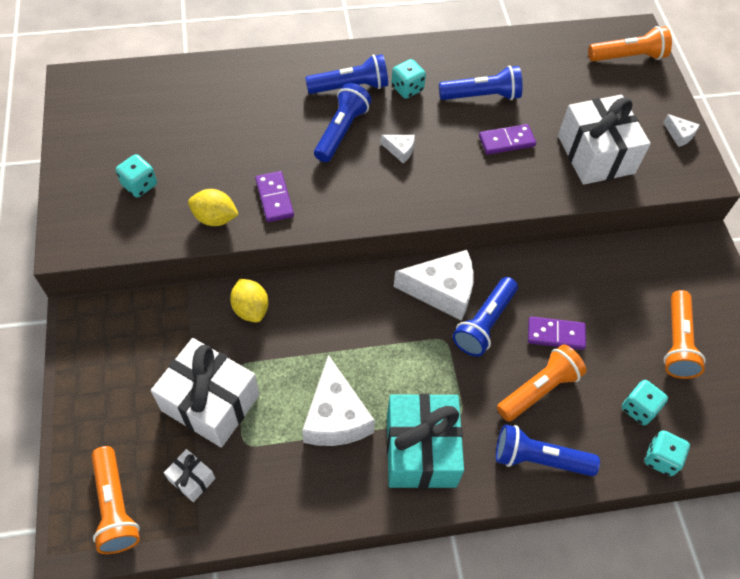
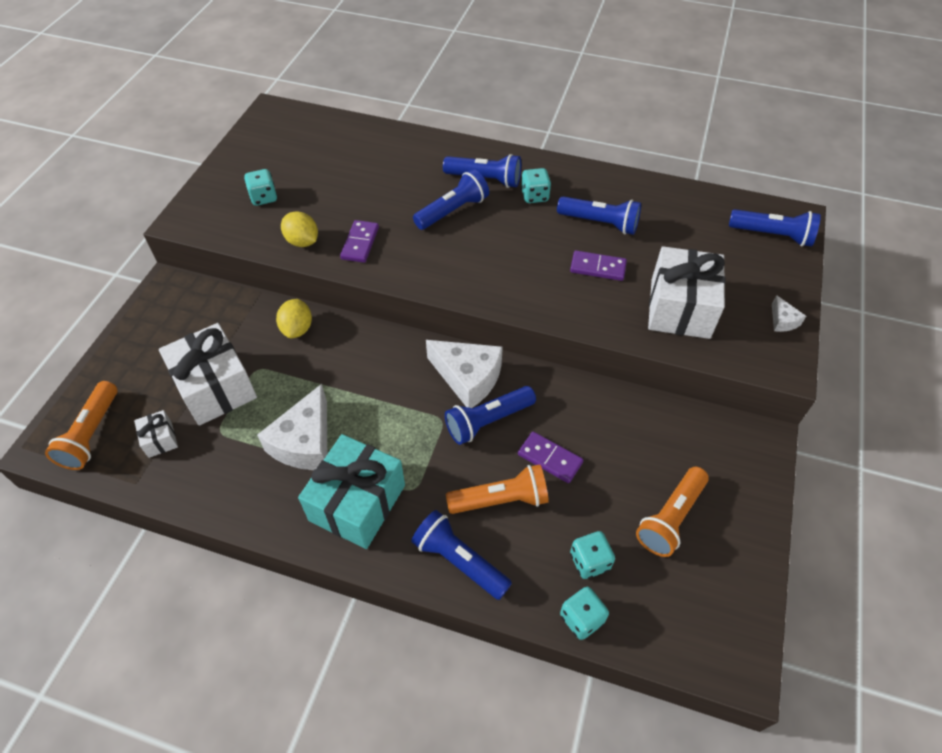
camera: 30 degrees right, 5 degrees down
white cheese [380,135,415,163] -> none
orange flashlight [588,26,672,62] -> blue flashlight [729,209,821,247]

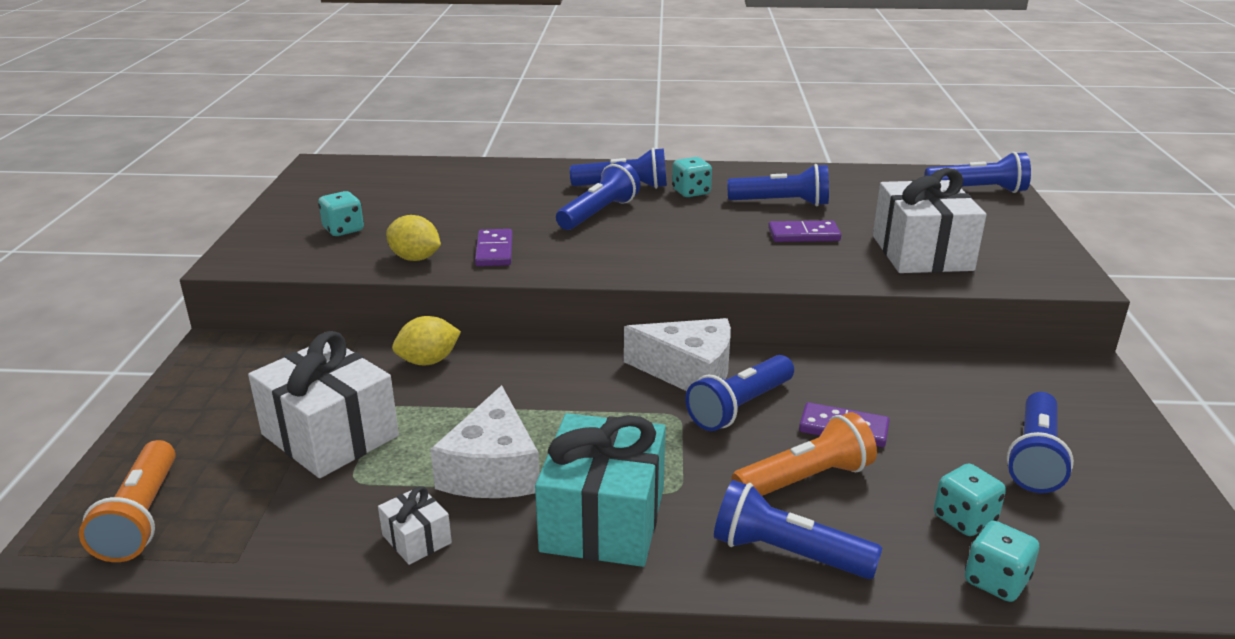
camera: 15 degrees left, 25 degrees down
white gift [134,410,178,458] -> white gift moved to [378,486,452,565]
yellow lemon [276,299,312,338] -> yellow lemon turned 75 degrees clockwise [392,316,461,365]
orange flashlight [636,467,709,557] -> blue flashlight [1006,392,1074,493]
white cheese [772,295,806,332] -> none

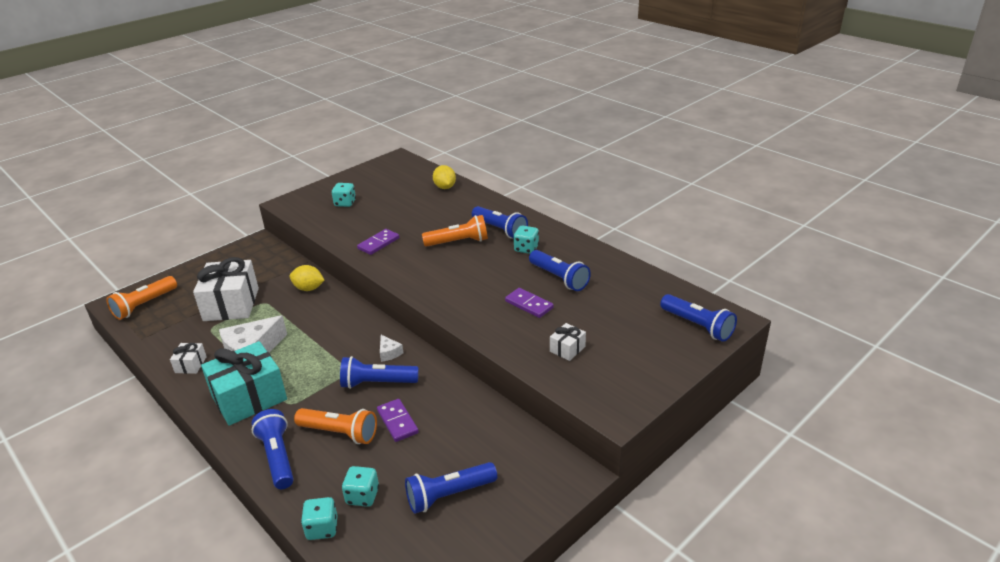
camera: 45 degrees right, 5 degrees up
yellow lemon [386,215,441,261] -> yellow lemon moved to [433,165,456,189]
blue flashlight [556,161,641,230] -> orange flashlight [422,215,488,247]
white cheese [624,318,731,391] -> white cheese [380,335,403,362], size x0.46
white gift [873,168,986,273] -> white gift [550,323,586,361], size x0.45

